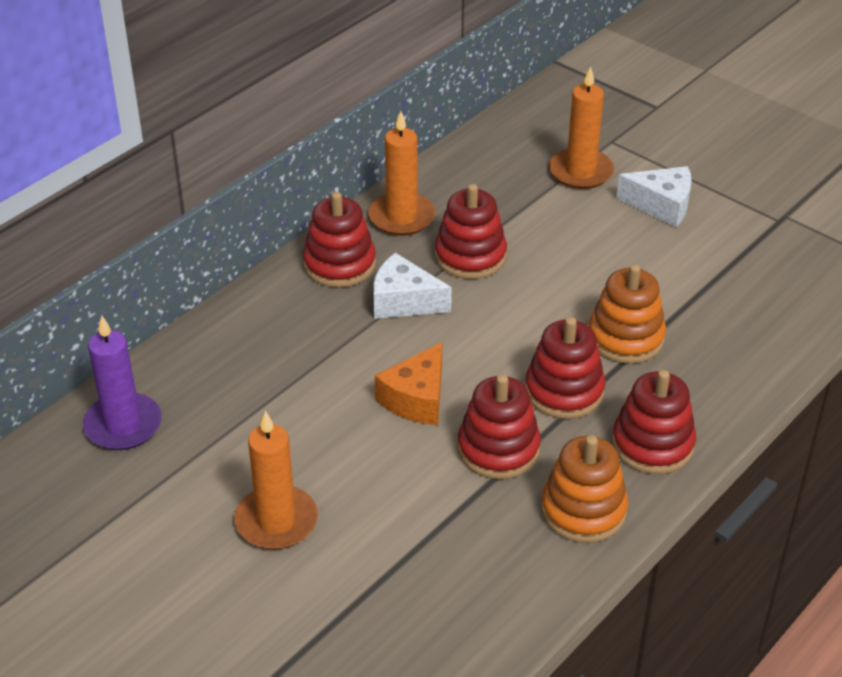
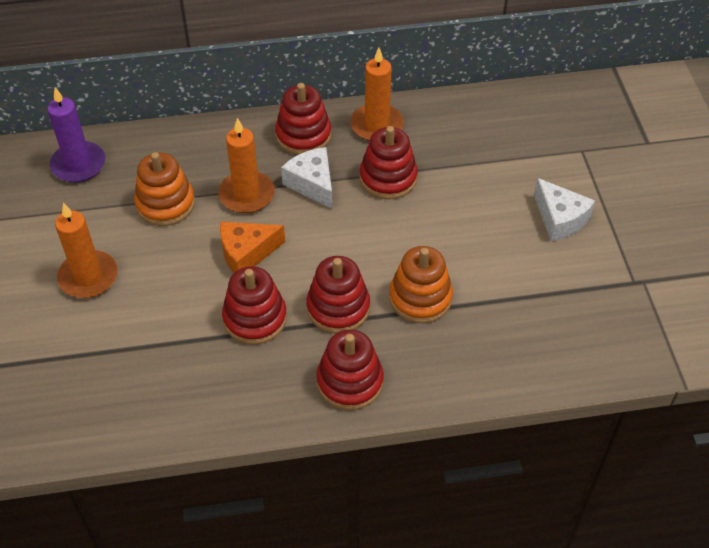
camera: 40 degrees right, 10 degrees up
orange stacking toy [541,435,628,543] -> orange stacking toy moved to [134,152,195,226]
orange candle [549,66,614,189] -> orange candle moved to [218,118,275,213]

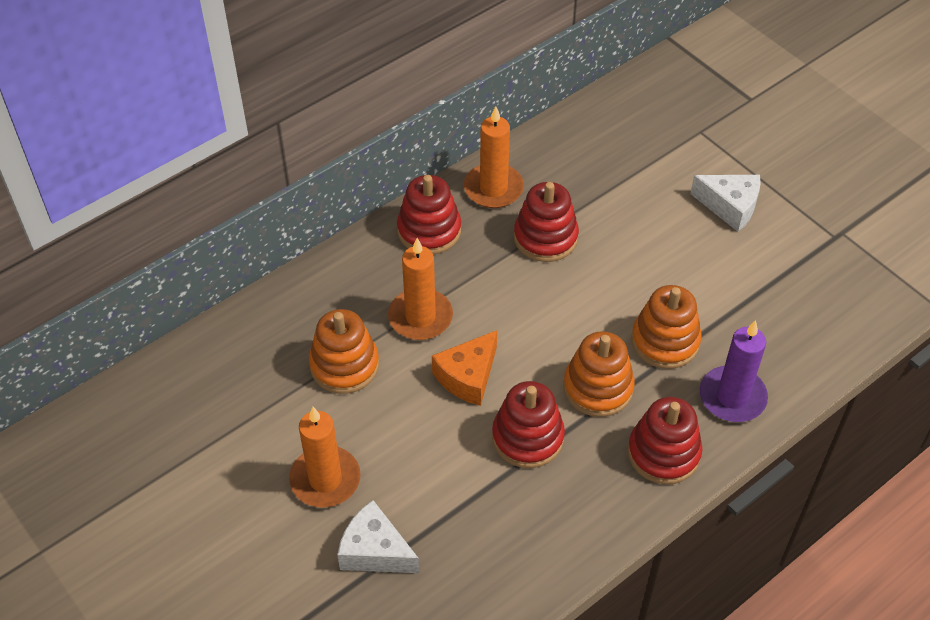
camera: 30 degrees left, 0 degrees up
purple candle [47,88,105,183] -> purple candle moved to [700,320,768,422]
white cheese [281,147,333,209] -> white cheese moved to [337,500,420,573]
red stacking toy [306,256,370,333] -> orange stacking toy [563,331,635,417]

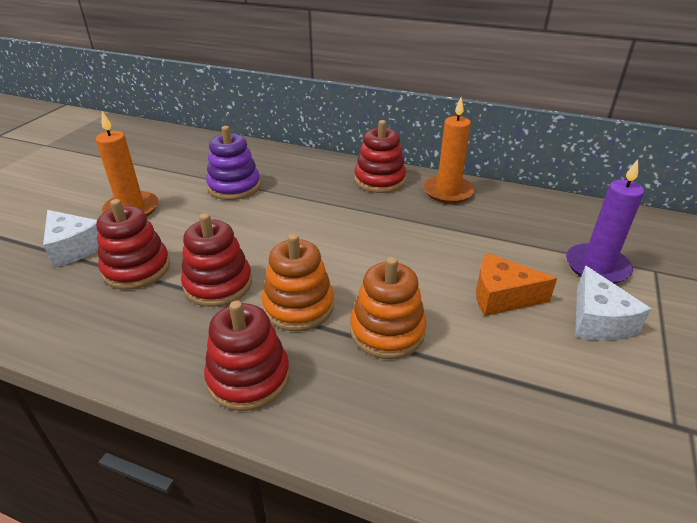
camera: 60 degrees right, 15 degrees down
orange stacking toy [309,309,379,394] -> purple stacking toy [206,126,261,200]
white cheese [337,500,420,573] -> white cheese turned 135 degrees clockwise [43,210,99,268]
orange candle [388,238,453,340] -> none
orange cheese [432,330,497,406] -> orange cheese moved to [476,253,557,316]
red stacking toy [514,182,579,262] -> red stacking toy moved to [96,199,170,290]
purple candle [700,320,768,422] -> purple candle moved to [566,159,644,284]

